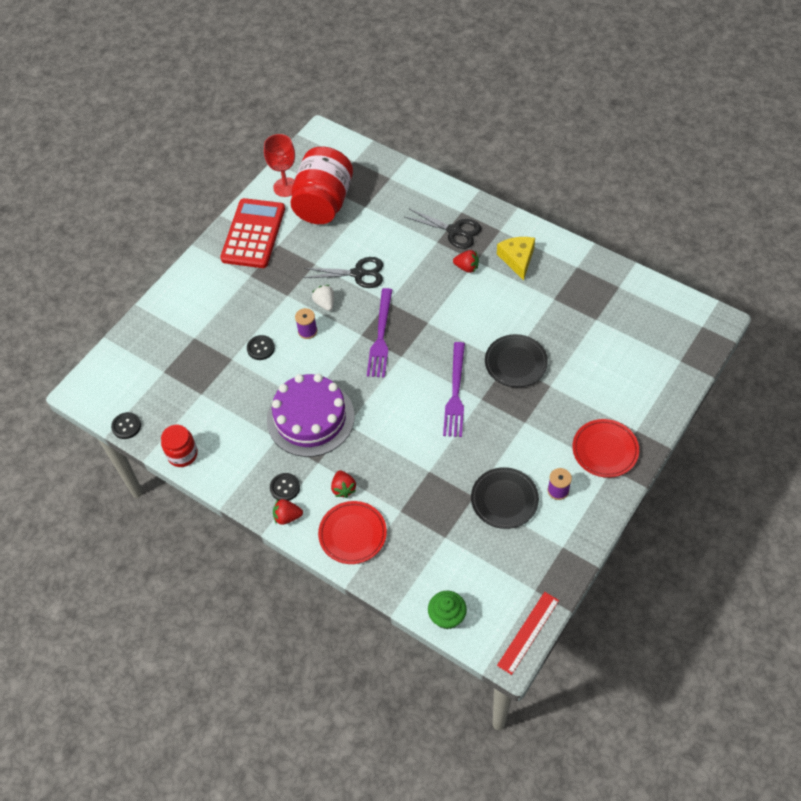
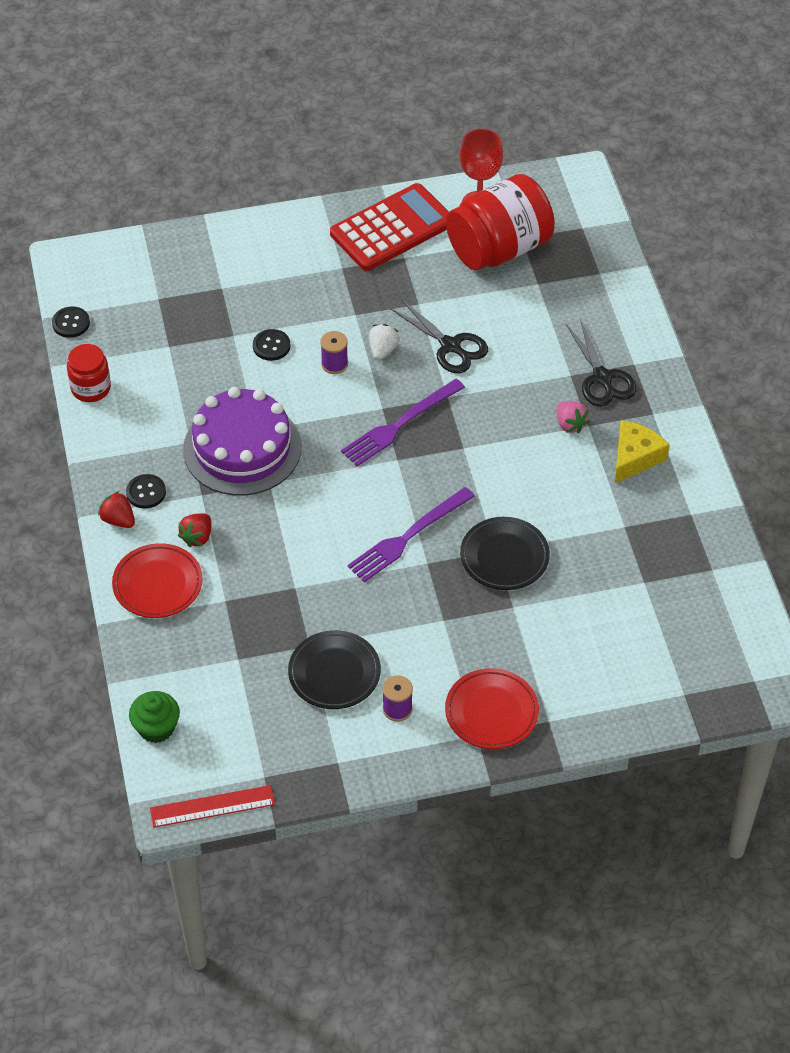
camera: 40 degrees right, 5 degrees down
red strawberry [453,250,479,273] -> pink strawberry [557,401,590,434]

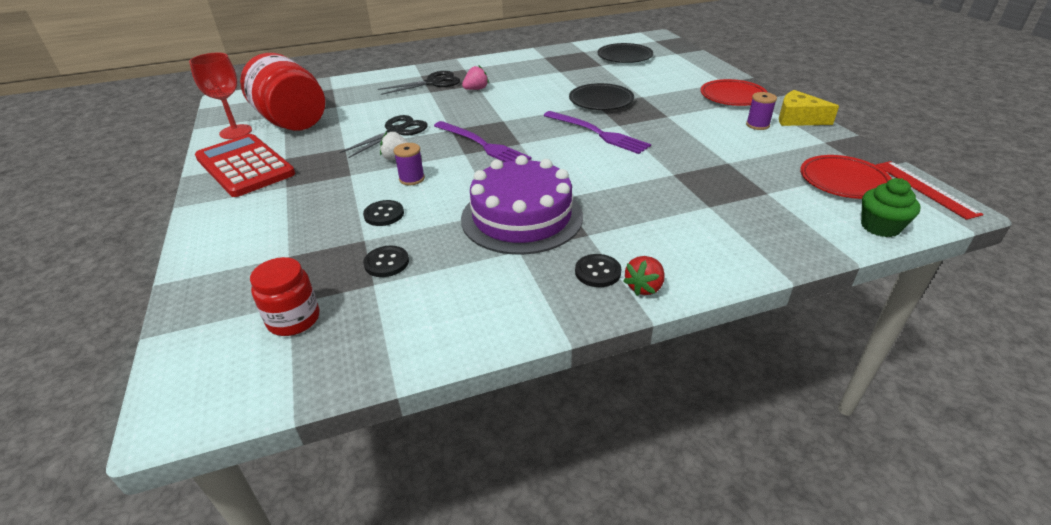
camera: 95 degrees left, 15 degrees down
black button [52,307,90,338] -> black button moved to [363,246,409,277]
red jar [67,344,111,402] -> red jar moved to [250,257,319,336]
red plate [112,543,203,618] -> red plate moved to [800,155,892,199]
red strawberry [178,513,211,547] -> none
black plate [288,630,381,709] -> black plate moved to [597,43,653,63]
yellow cheese [615,420,670,483] -> yellow cheese moved to [779,90,839,126]

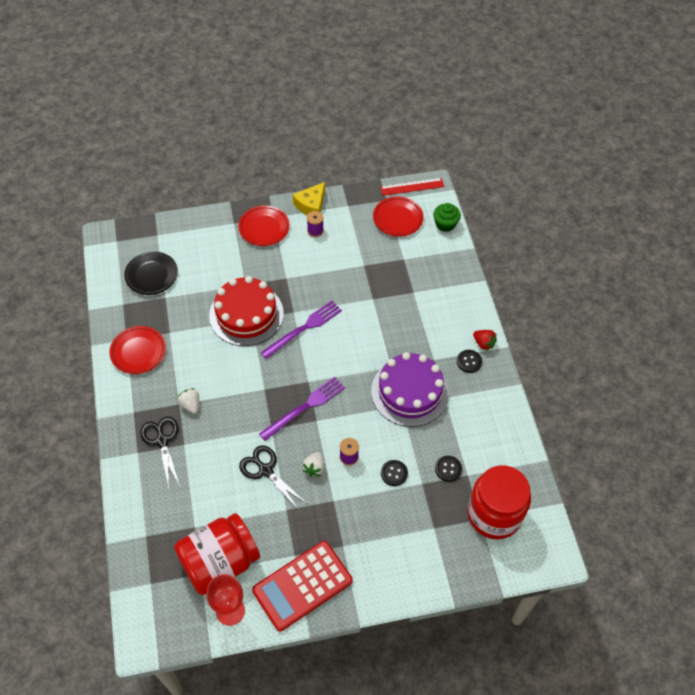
camera: 85 degrees left, 20 degrees up
red jar [250,257,319,336] -> red jar [467,465,531,539], size x1.90
pink strawberry [462,65,489,90] -> white strawberry [178,388,199,414]
black plate [569,83,634,110] -> red cake [209,276,284,346]
none -> red plate [109,326,166,374]

